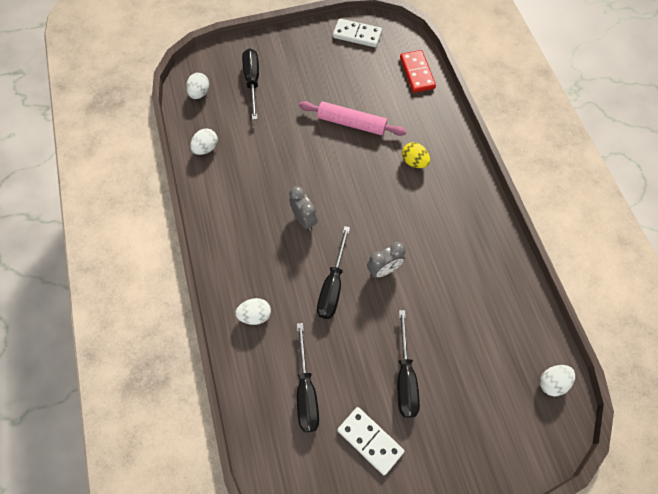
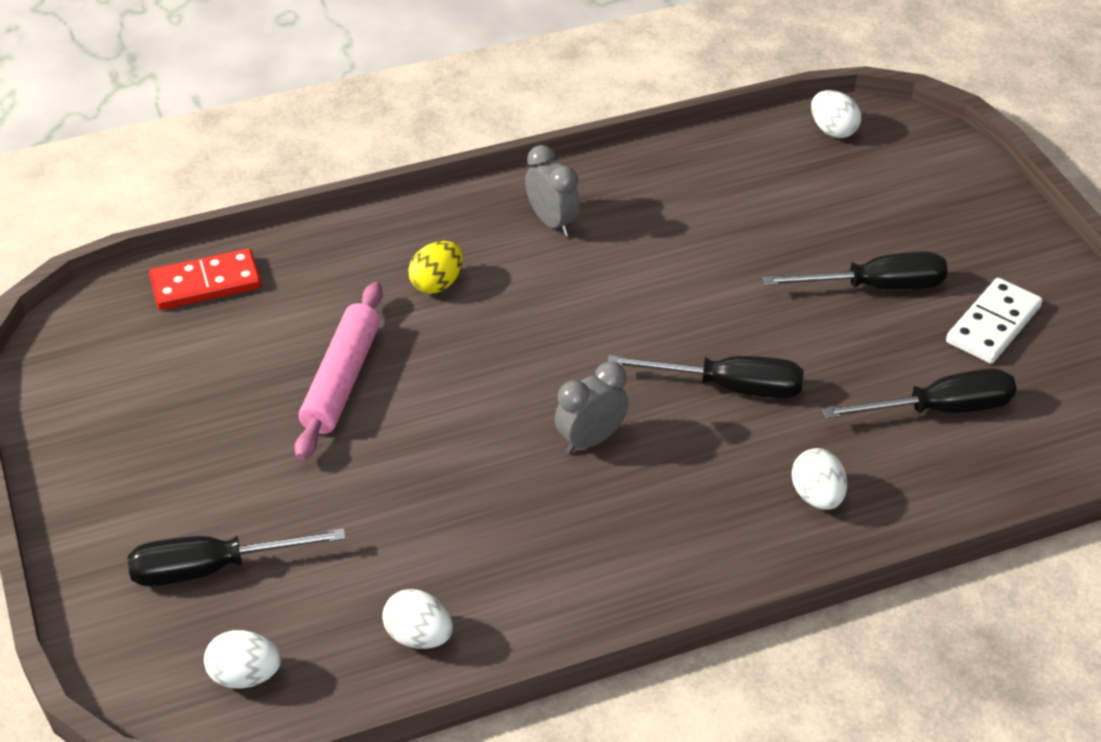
camera: 95 degrees left, 20 degrees down
white domino [333,19,382,47] -> none
grey clock [367,242,406,278] -> grey clock moved to [525,145,580,236]

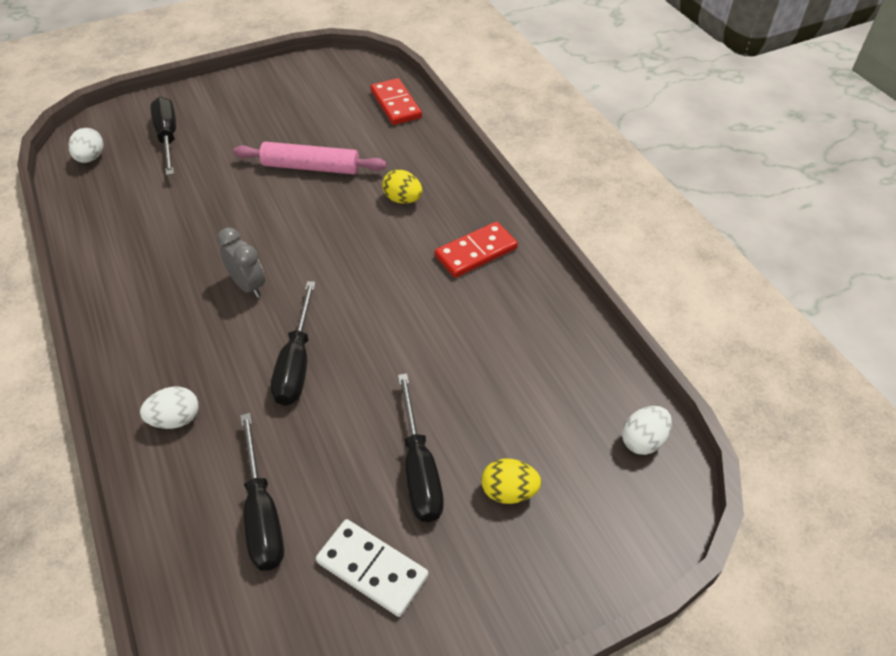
camera: 85 degrees right, 5 degrees up
white egg [382,589,453,649] -> none
grey clock [525,145,580,236] -> red domino [435,222,518,278]
none -> yellow egg [481,458,541,504]

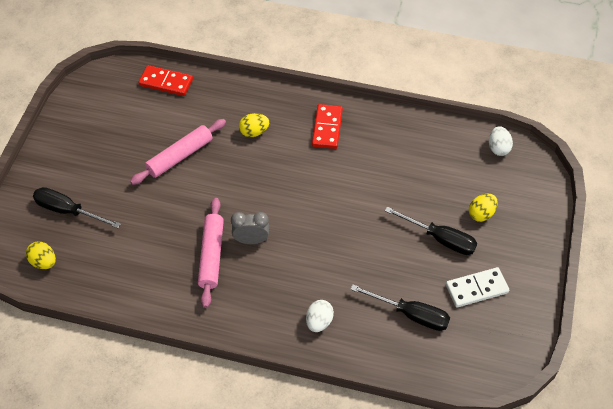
camera: 50 degrees left, 5 degrees up
white egg [68,128,104,163] -> yellow egg [26,241,56,269]
black screwdriver [271,281,316,406] -> none
none -> pink rolling pin [198,198,224,308]

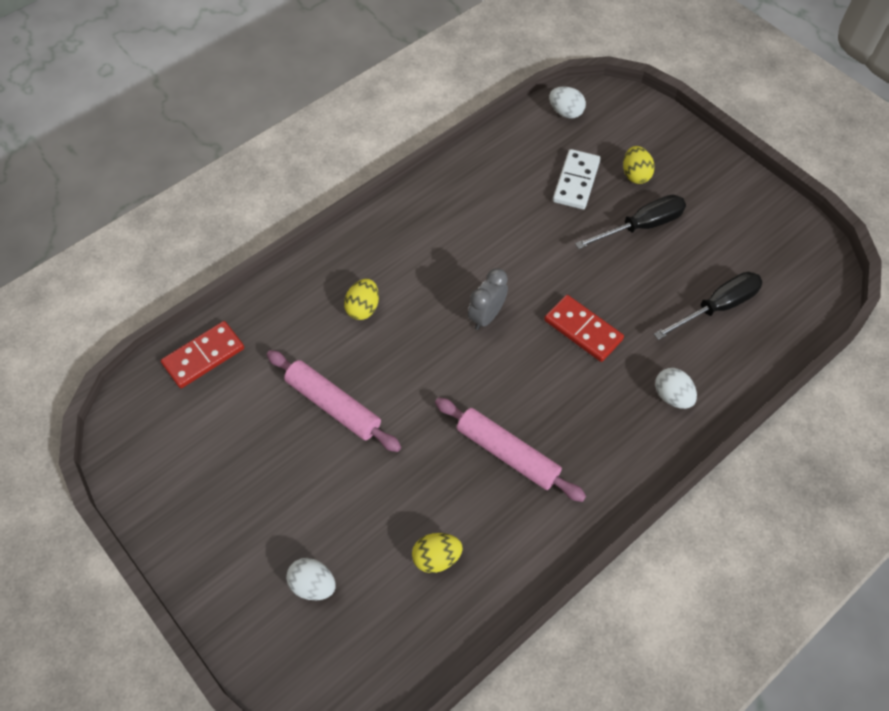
camera: 55 degrees left, 5 degrees up
yellow egg [26,241,56,269] -> yellow egg moved to [412,533,463,573]
black screwdriver [33,187,121,228] -> white egg [286,558,336,600]
pink rolling pin [130,119,226,185] -> pink rolling pin turned 45 degrees counterclockwise [267,350,401,452]
grey clock [231,212,269,244] -> grey clock moved to [468,268,508,330]
red domino [312,104,343,149] -> red domino moved to [544,295,624,362]
white domino [446,267,509,307] -> white domino moved to [553,149,601,209]

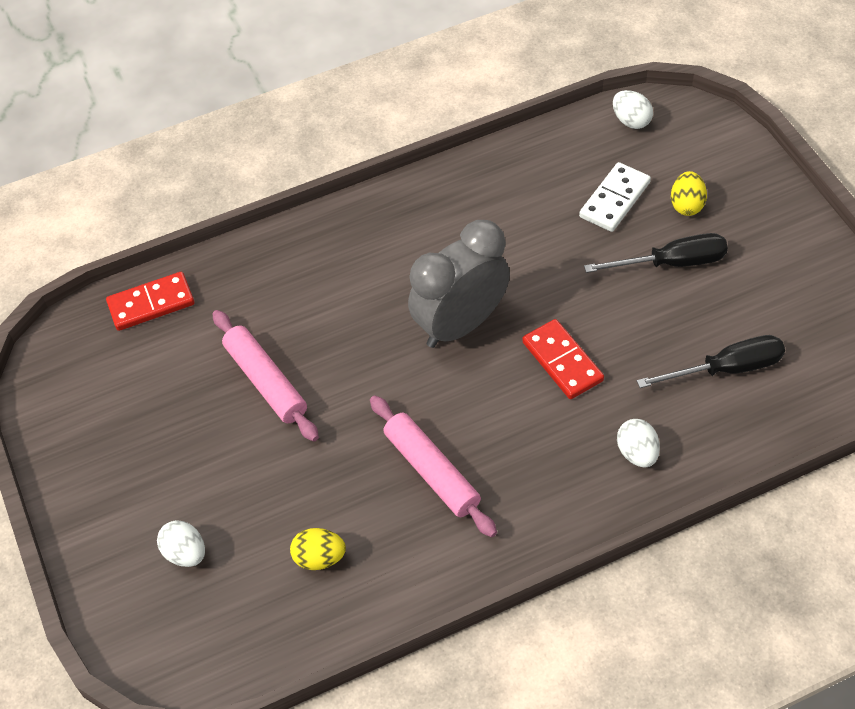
camera: 20 degrees right, 5 degrees down
yellow egg [344,279,379,320] -> none
grey clock [468,268,508,330] -> grey clock [408,220,510,348], size x1.88

